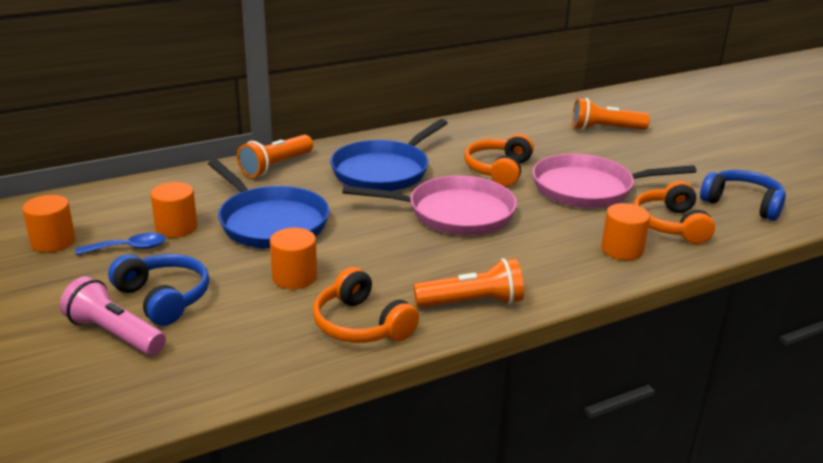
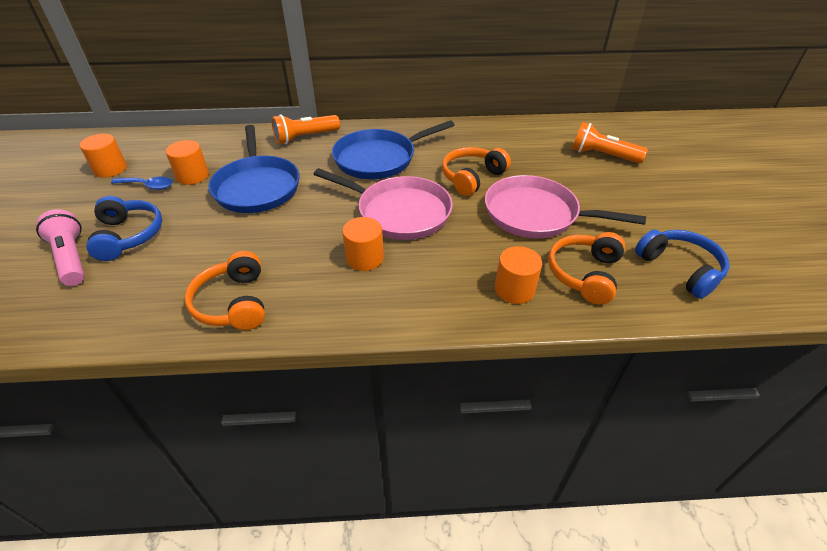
camera: 25 degrees right, 15 degrees up
orange cylinder [270,228,317,289] -> orange cylinder moved to [342,217,384,271]
orange flashlight [413,258,524,308] -> none

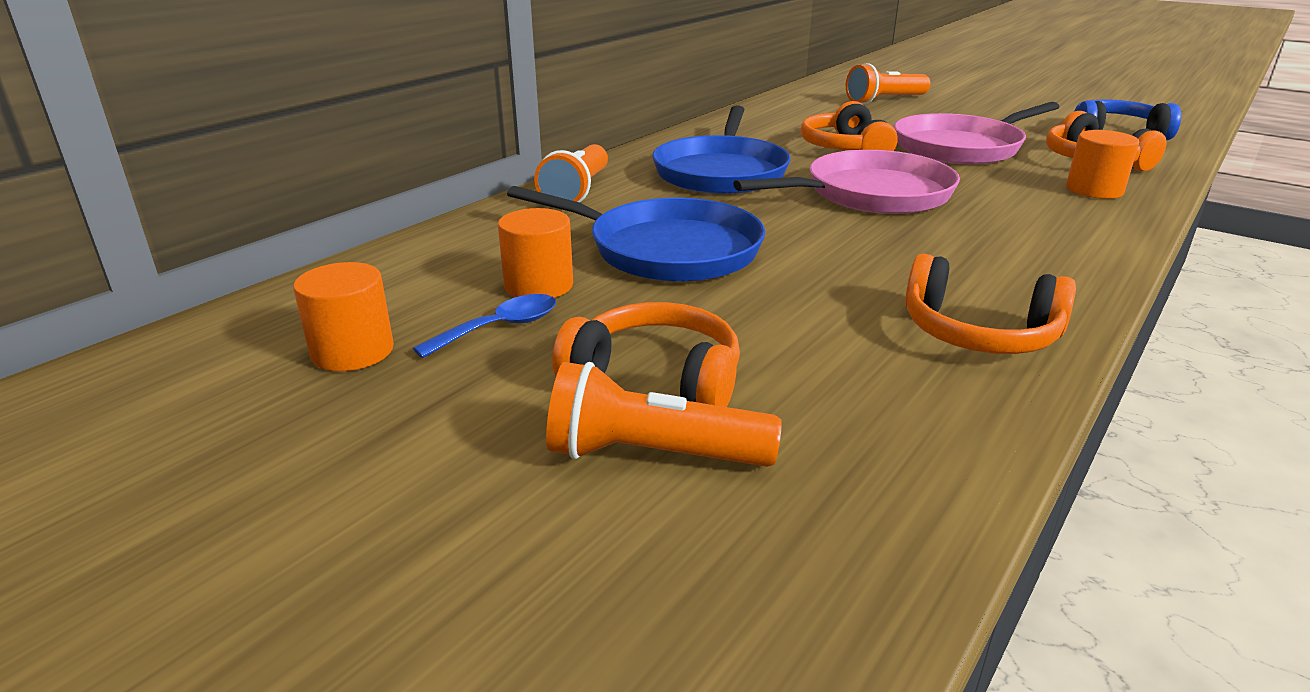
camera: 50 degrees left, 15 degrees down
pink flashlight [36,209,85,286] -> orange flashlight [546,362,782,467]
blue headphones [86,196,162,261] -> orange headphones [552,302,740,407]
orange cylinder [342,217,384,271] -> none

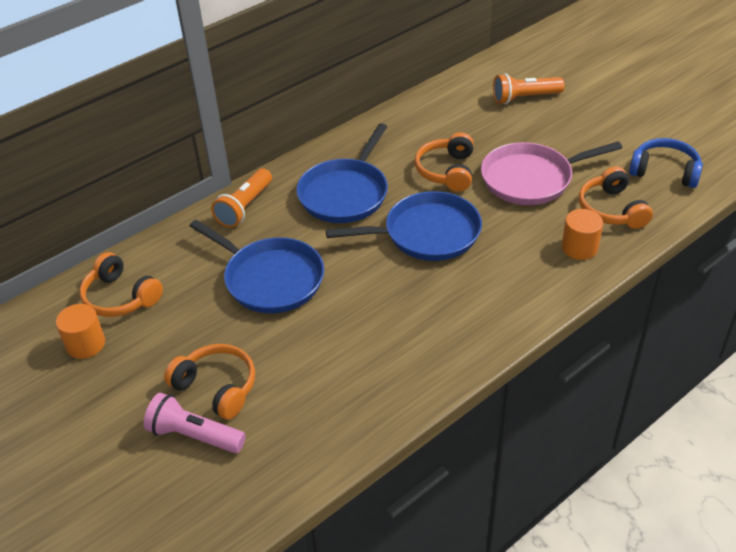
camera: 15 degrees right, 15 degrees up
blue spoon [413,294,556,358] -> none
orange cylinder [498,208,573,298] -> none
orange flashlight [546,362,782,467] -> pink flashlight [144,393,246,453]
pink pan [733,150,960,214] -> blue pan [326,191,482,261]
orange headphones [905,254,1076,354] -> orange headphones moved to [80,252,163,317]

